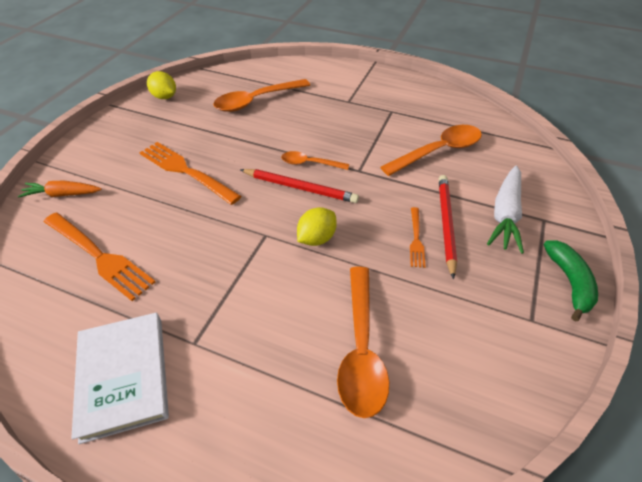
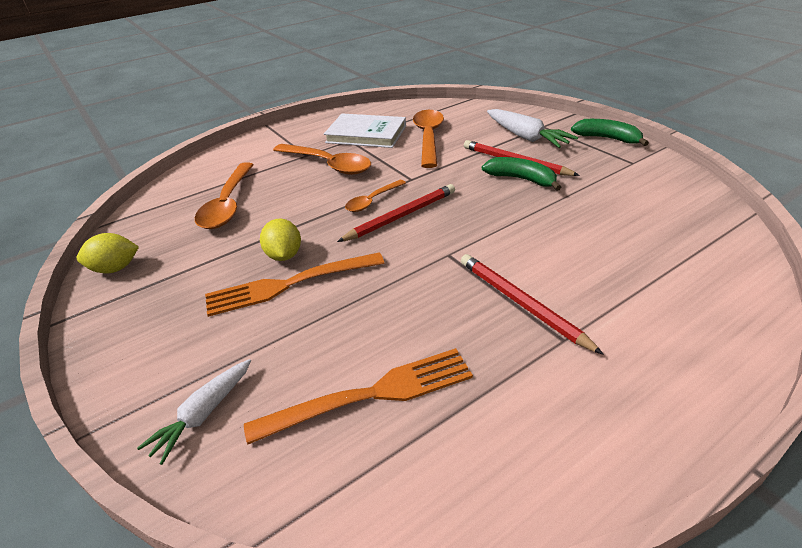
camera: 55 degrees left, 10 degrees down
orange carrot [18,180,102,198] -> white carrot [137,359,251,465]
white book [71,313,169,444] -> white book moved to [324,114,406,148]
yellow lemon [297,207,337,246] -> yellow lemon moved to [260,218,301,261]
orange spoon [337,267,389,418] -> orange spoon moved to [273,144,371,175]
orange fork [410,207,426,268] -> green banana [482,157,561,191]
none -> red pencil [461,254,604,355]

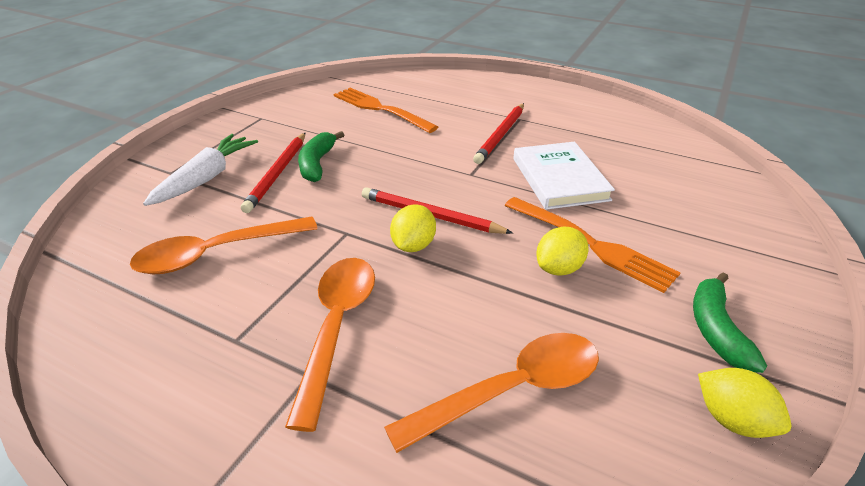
camera: 120 degrees left, 0 degrees up
white carrot [137,359,251,465] -> none
orange fork [244,348,473,445] -> orange fork moved to [334,88,438,133]
white book [324,114,406,148] -> white book moved to [513,142,615,210]
orange spoon [345,180,406,212] -> yellow lemon [390,204,436,252]
green banana [571,119,649,146] -> green banana moved to [693,272,767,373]

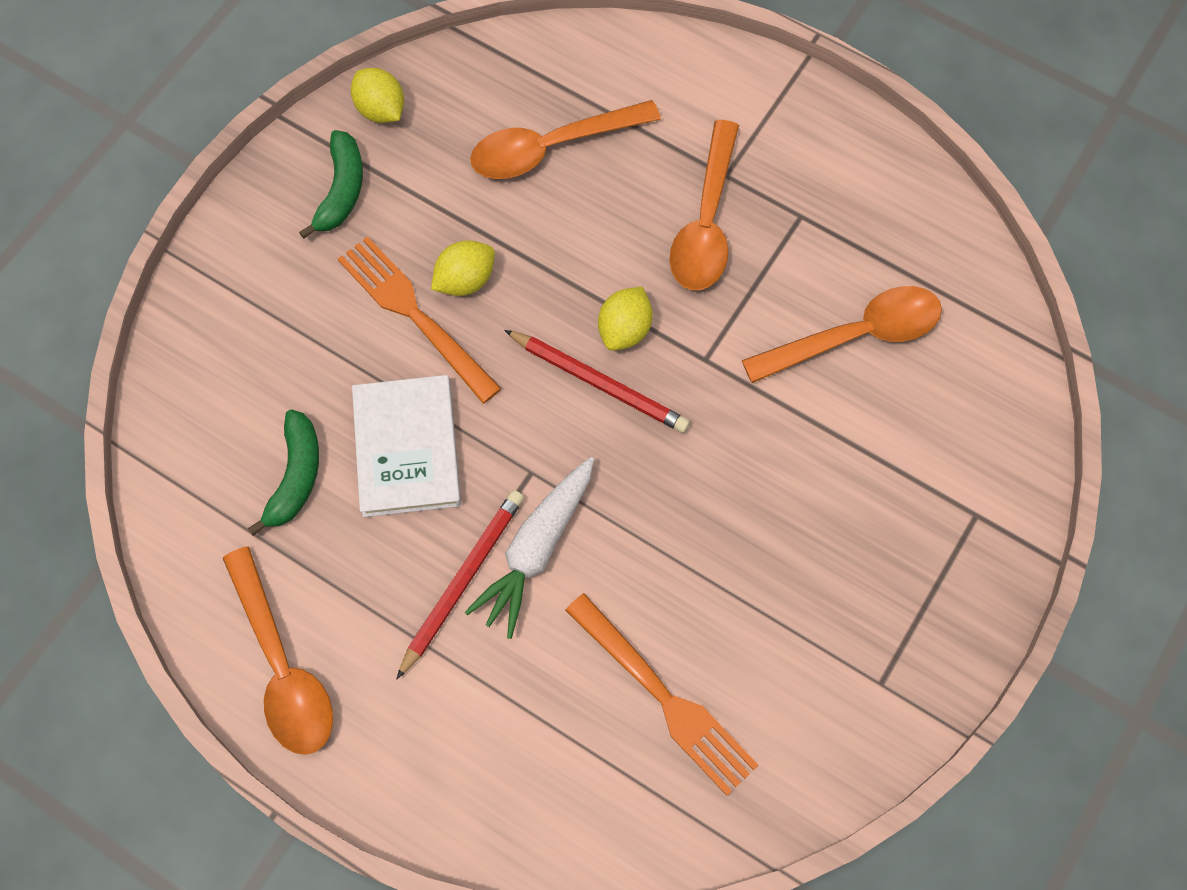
camera: 175 degrees left, 30 degrees up
white carrot [143,134,258,206] -> white carrot moved to [465,457,594,639]
red pencil [241,133,305,213] -> none
green banana [298,131,344,182] -> green banana moved to [248,409,319,536]
none -> orange spoon [223,547,333,755]

